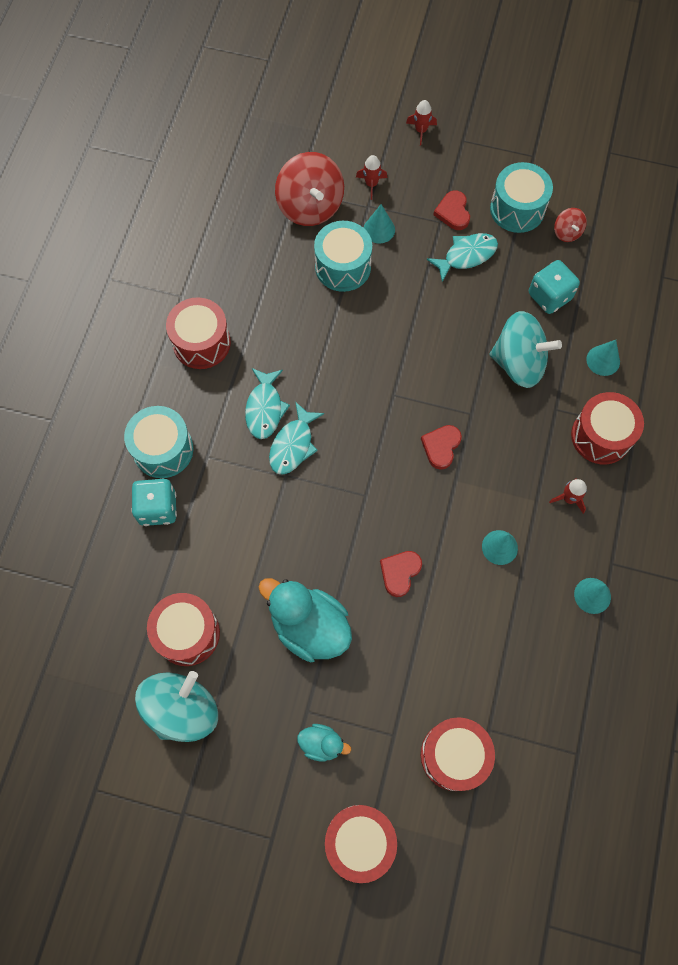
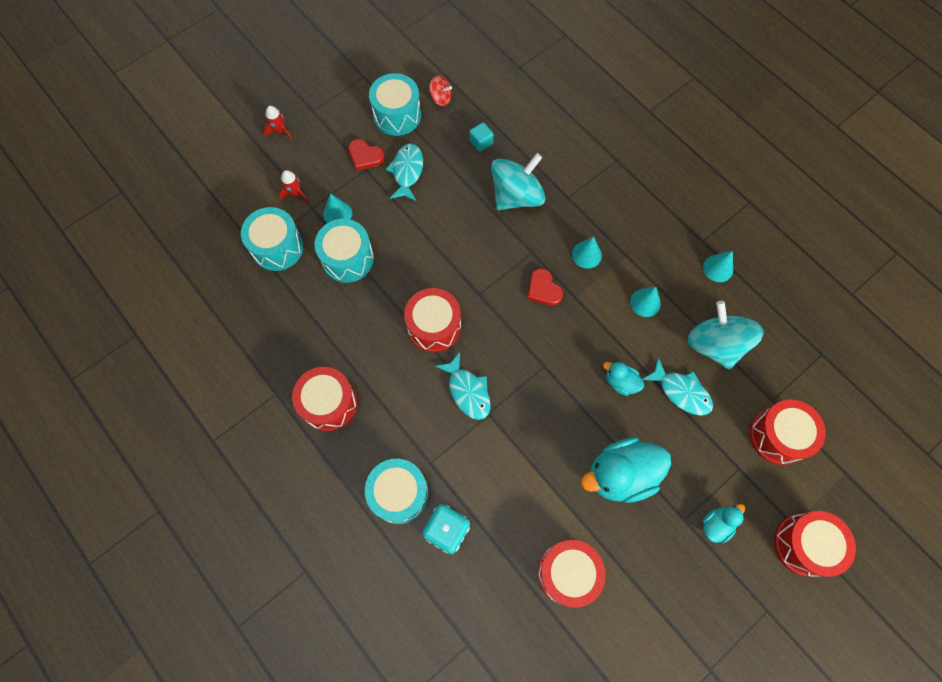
camera: 55 degrees left, 0 degrees up
turquoise spinning top [135,671,218,742] -> turquoise spinning top moved to [687,301,764,370]
turquoise fish [245,368,290,439] -> turquoise fish moved to [642,358,713,416]
red spinning top [275,152,344,226] -> turquoise drum [241,207,304,271]
red heart [380,551,422,597] -> turquoise duck [603,361,644,396]
turquoise dice [529,260,580,314] -> turquoise cube [469,122,494,152]
red rocket [549,478,587,514] -> none
red drum [571,392,644,464] -> red drum moved to [404,288,461,353]
turquoise cone [586,340,620,376] -> turquoise cone moved to [572,236,602,269]

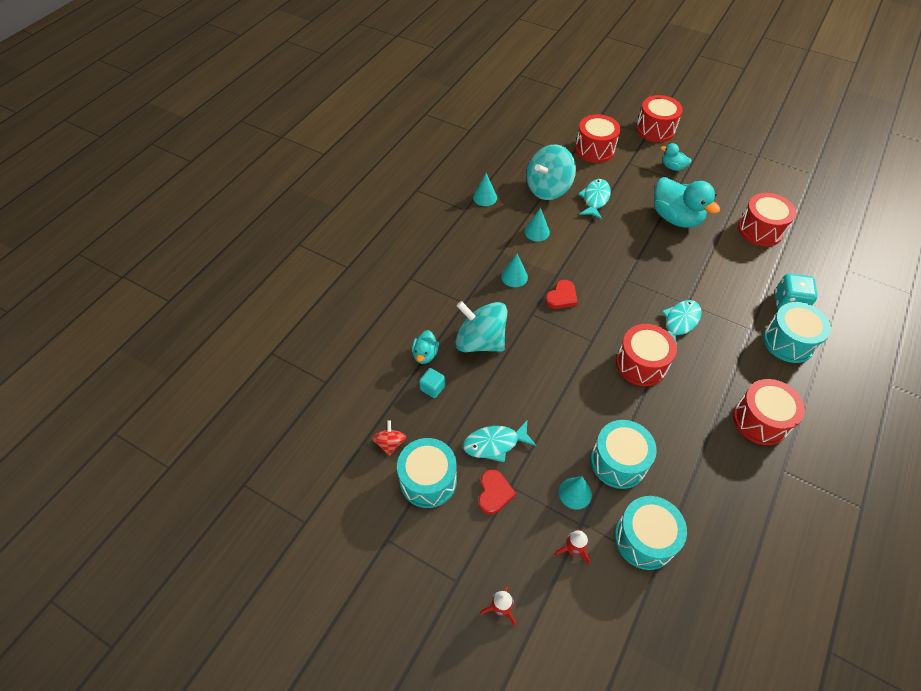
camera: 110 degrees left, 15 degrees down
turquoise duck [603,361,644,396] -> turquoise duck moved to [412,330,439,364]

